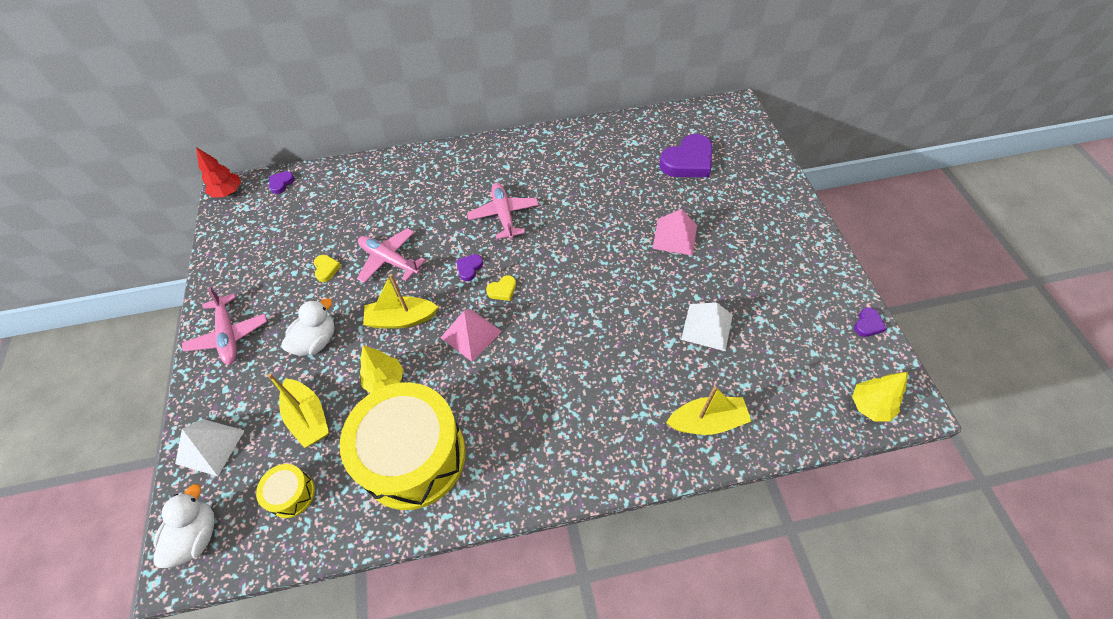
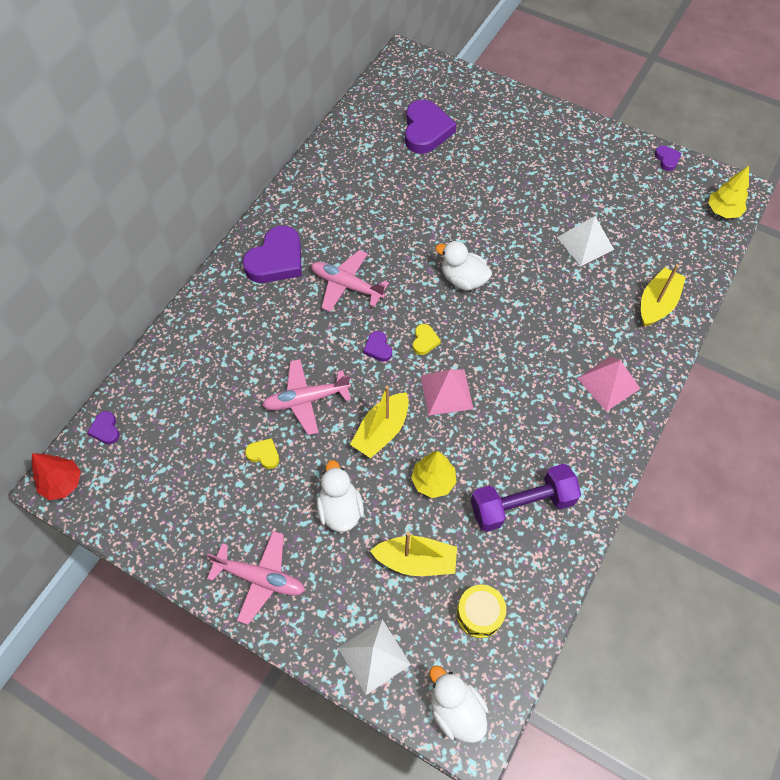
camera: 50 degrees left, 5 degrees up
yellow drum [340,382,466,510] -> purple dumbbell [471,464,581,532]
pink pyramid [652,209,697,256] -> pink pyramid moved to [577,356,641,411]
none -> purple heart [243,226,302,283]
none -> white duck [435,241,492,291]

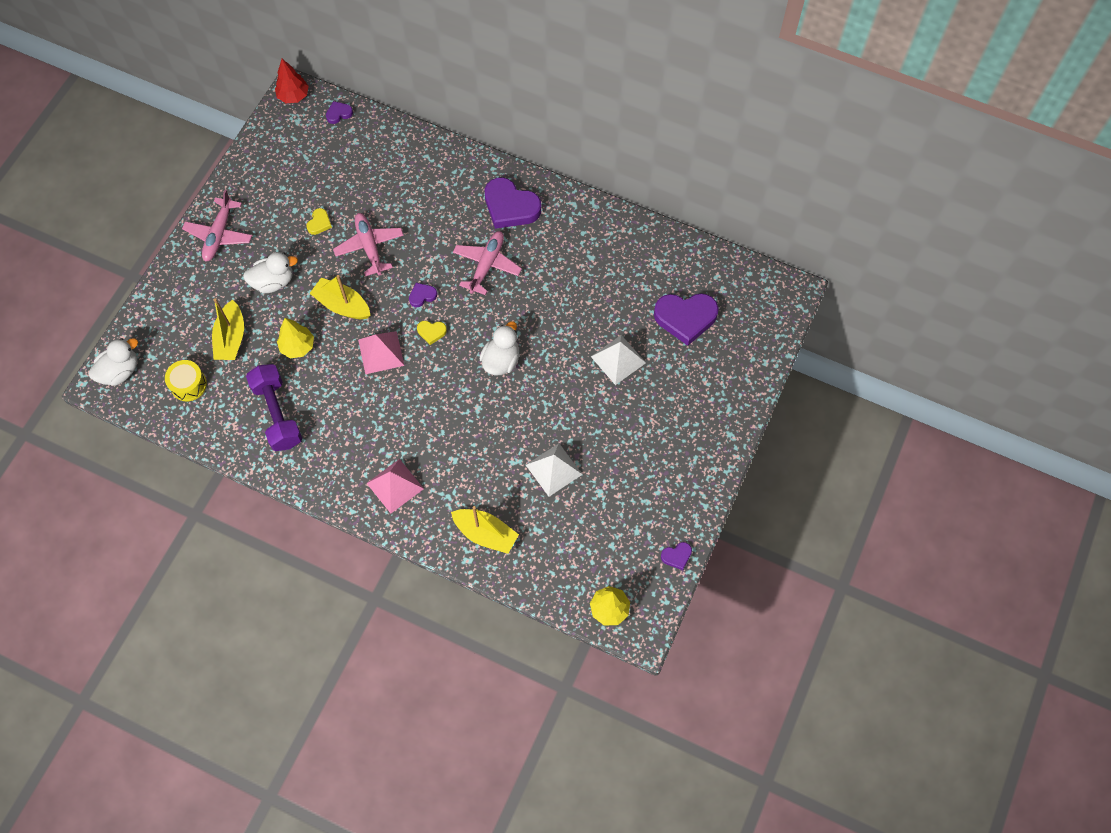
camera: 85 degrees right, 5 degrees up
white pyramid [338,619,411,695] -> white pyramid moved to [591,335,646,385]

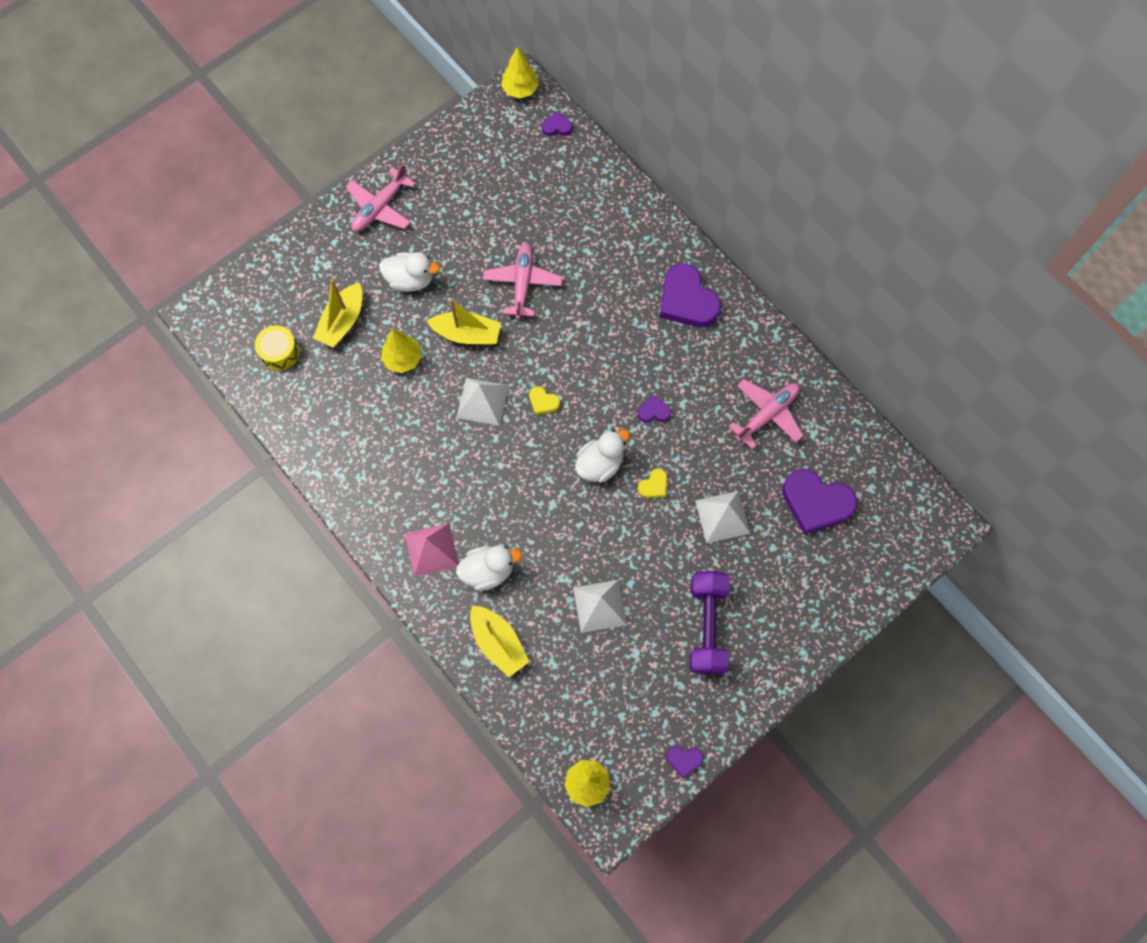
camera: 25 degrees right, 5 degrees up
white duck [89,338,138,386] -> white duck moved to [456,545,522,591]
purple dumbbell [246,364,302,451] -> purple dumbbell moved to [690,571,730,674]
red tree [275,59,309,103] -> yellow tree [501,47,539,99]
yellow heart [306,208,332,235] -> yellow heart moved to [638,468,667,498]
yellow boat [310,275,370,319] -> yellow boat turned 135 degrees clockwise [427,298,501,345]
pink pyramid [358,331,404,374] -> white pyramid [456,378,509,426]
purple heart [409,283,437,307] -> purple heart moved to [638,395,671,423]
pink plane [453,231,522,295] -> pink plane moved to [728,379,804,449]

